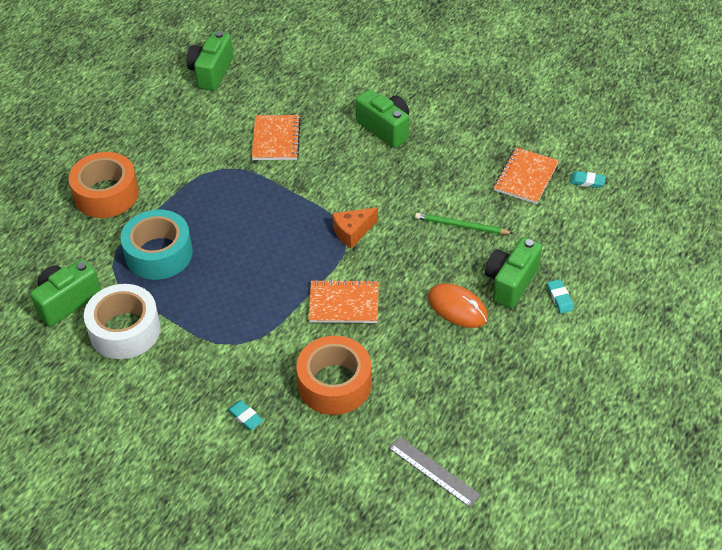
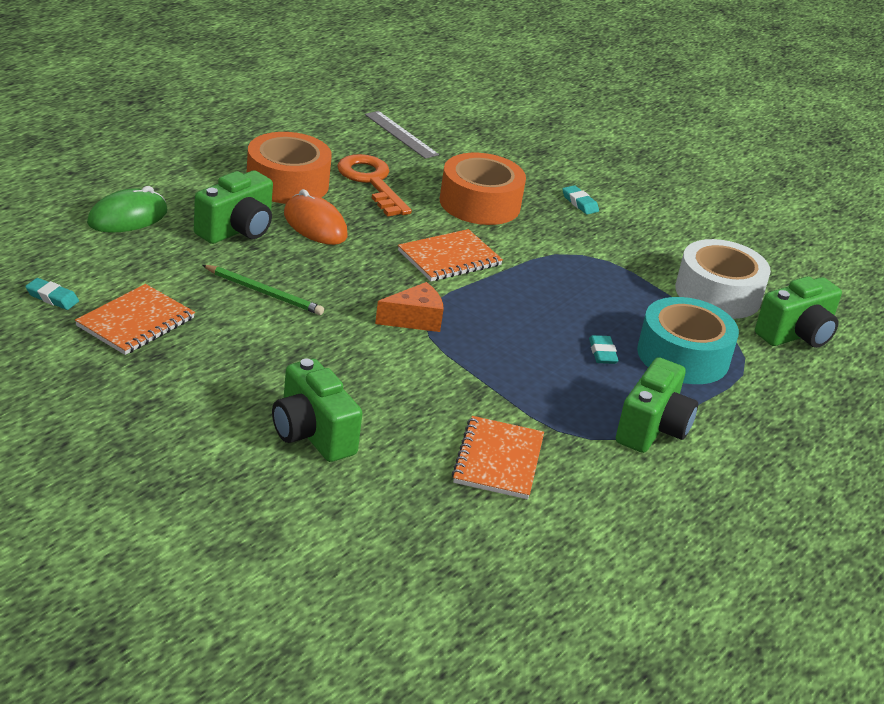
camera: 175 degrees left, 15 degrees down
orange tape [69,152,139,218] -> orange tape moved to [247,132,332,204]
green camera [186,31,233,91] -> green camera moved to [616,357,698,453]
orange notebook [308,279,379,323] -> orange notebook turned 45 degrees counterclockwise [398,229,503,281]
turquoise eraser [547,279,574,313] -> turquoise eraser moved to [589,335,619,364]
none -> green mouse [87,186,167,233]
none -> orange key [337,154,412,217]

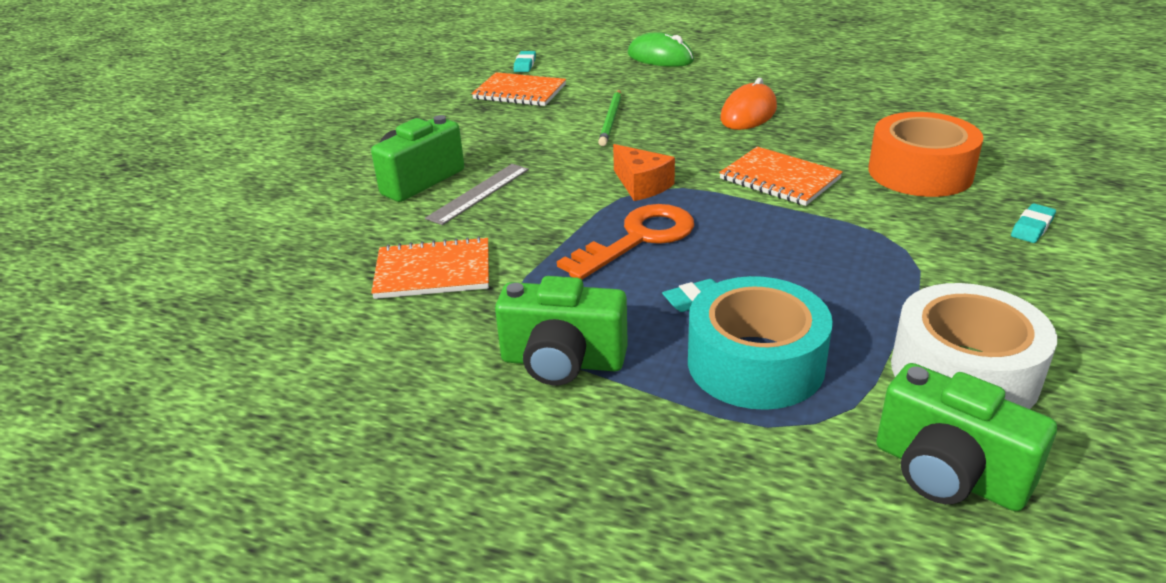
camera: 80 degrees right, 0 degrees up
green camera [194,170,273,244] -> none
orange tape [247,132,332,204] -> none
orange key [337,154,412,217] -> orange key moved to [557,204,694,280]
grey ruler [365,111,439,159] -> grey ruler moved to [425,164,529,225]

